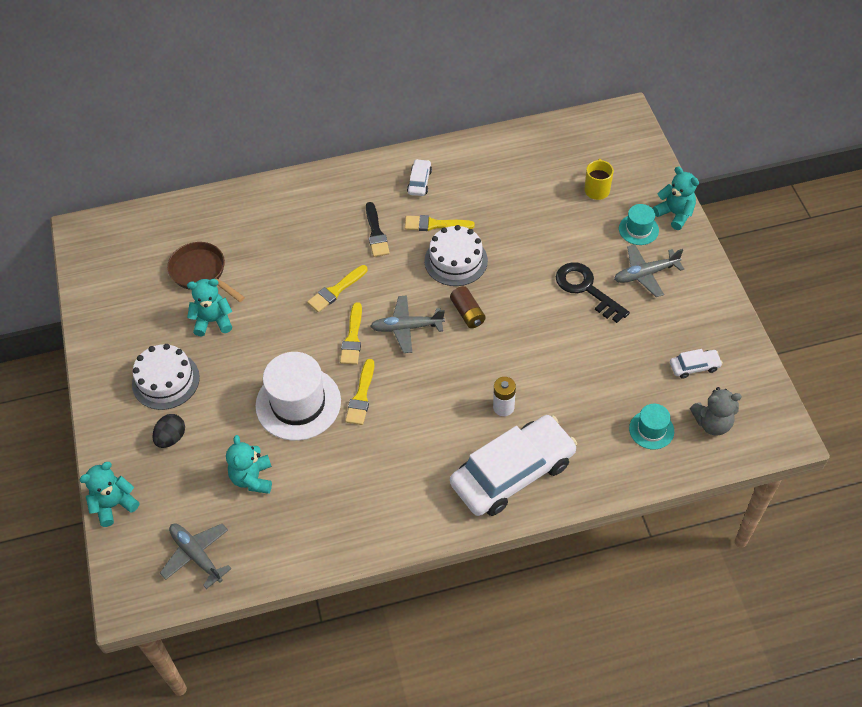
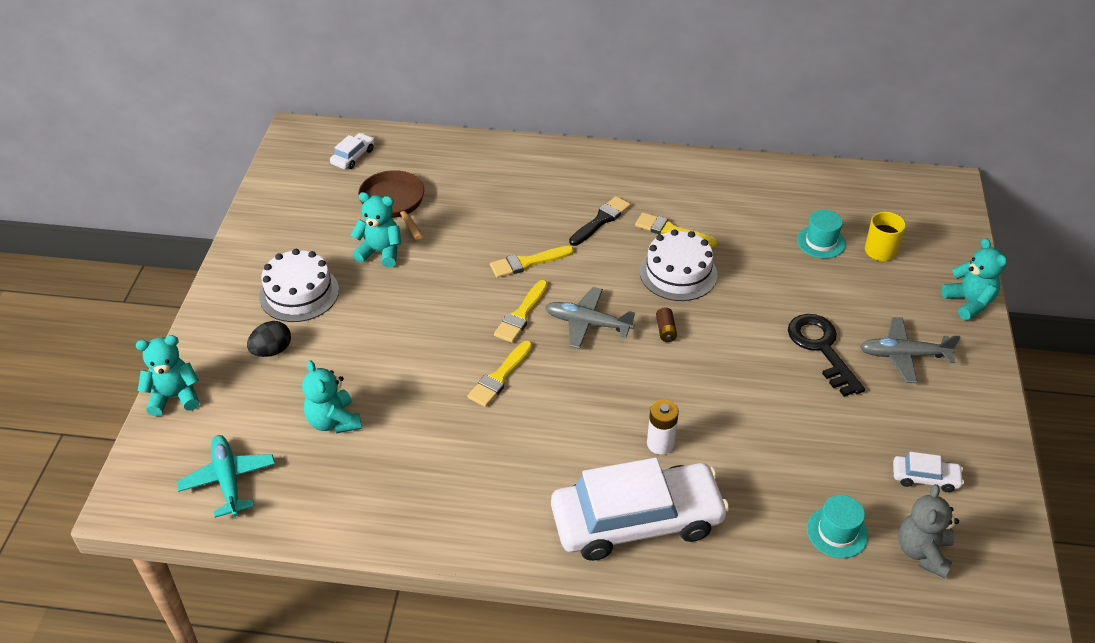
camera: 20 degrees right, 10 degrees down
grey plane [160,523,232,589] -> turquoise plane [177,435,275,518]
turquoise teddy bear [226,435,272,494] -> turquoise teddy bear turned 45 degrees counterclockwise [302,360,362,433]
white hat [255,352,341,441] -> none
black brush [366,202,390,257] -> black brush turned 150 degrees counterclockwise [569,196,631,246]
white car [407,159,432,196] -> white car moved to [330,133,375,169]
brown battery [450,286,486,328] -> brown battery [656,307,677,342], size x0.66
turquoise hat [619,204,659,245] -> turquoise hat moved to [797,210,846,259]
grey teddy bear [690,387,742,436] -> grey teddy bear turned 90 degrees clockwise [898,484,959,578]

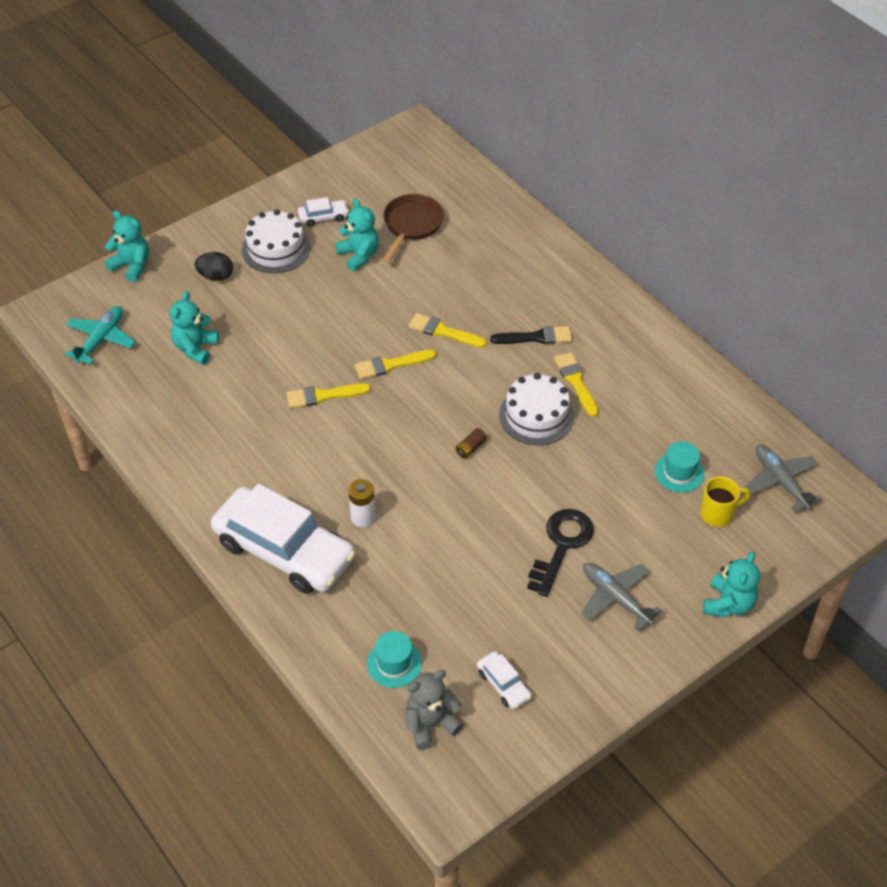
camera: 45 degrees right, 5 degrees up
white car [330,133,375,169] -> white car moved to [298,197,349,227]
grey plane [545,287,635,349] -> grey plane moved to [744,445,822,512]

